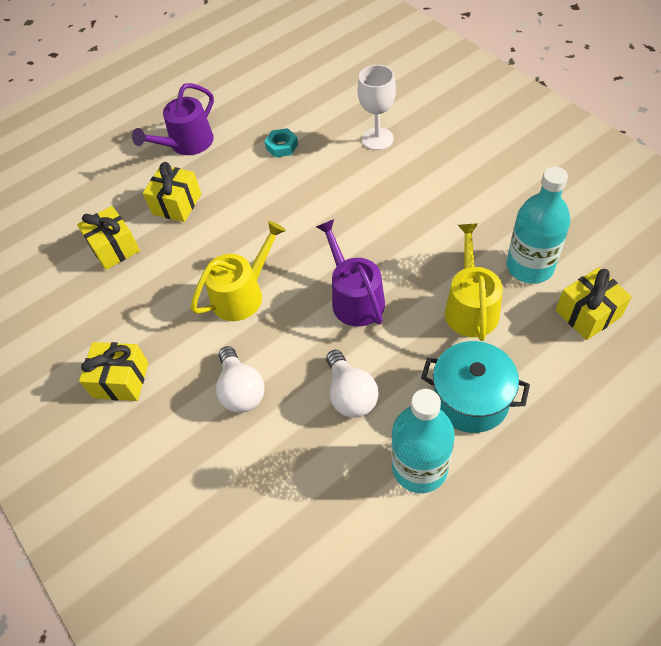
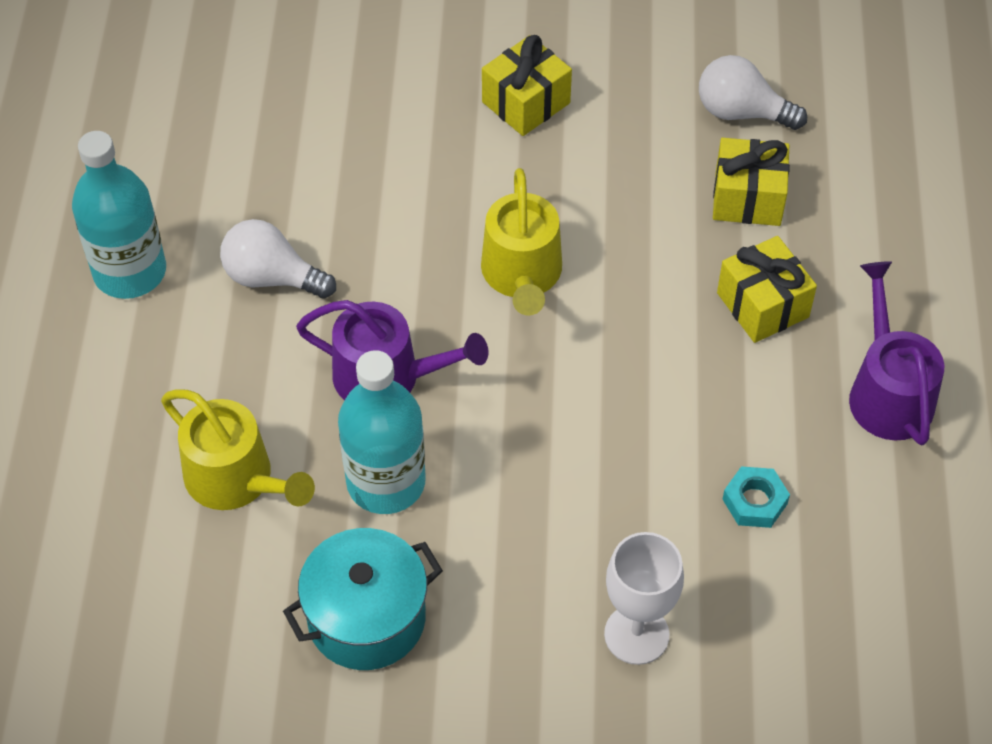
camera: 125 degrees right, 0 degrees up
white light bulb [216,346,264,413] -> white light bulb moved to [699,55,807,130]
turquoise pot [421,341,530,433] -> turquoise pot moved to [283,528,443,670]
turquoise bottle [507,167,570,284] -> turquoise bottle moved to [338,350,426,514]
yellow gift [556,267,632,340] -> none

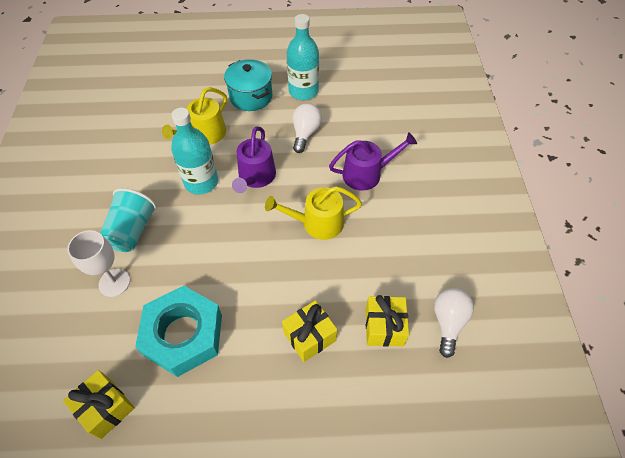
camera: 85 degrees right, 0 degrees up
turquoise pot [283,528,443,670] -> turquoise pot moved to [224,59,272,111]
yellow gift [482,35,572,136] -> yellow gift moved to [63,370,135,439]
turquoise nut [722,466,790,528] -> turquoise nut [135,286,222,377], size x2.47
purple watering can [849,261,944,445] -> purple watering can moved to [329,132,417,191]
none -> turquoise cup [100,188,157,252]

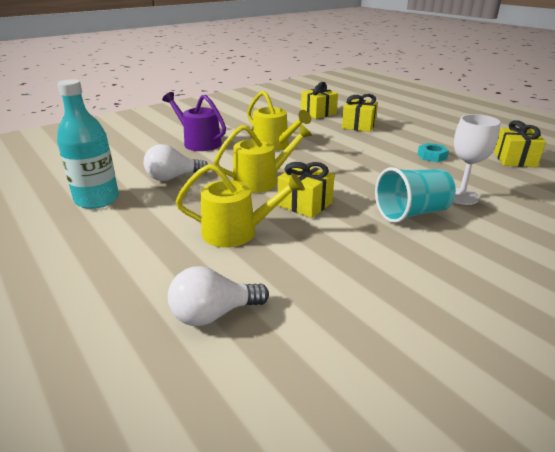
camera: 125 degrees left, 25 degrees down
turquoise nut [135,286,222,377] -> turquoise nut [418,143,449,162], size x0.40
turquoise bottle [171,108,218,194] -> yellow gift [278,162,335,218]
turquoise pot [224,59,272,111] -> none
purple watering can [232,127,276,193] -> yellow watering can [214,124,312,193]
white light bulb [434,288,474,358] -> white light bulb moved to [168,266,269,326]

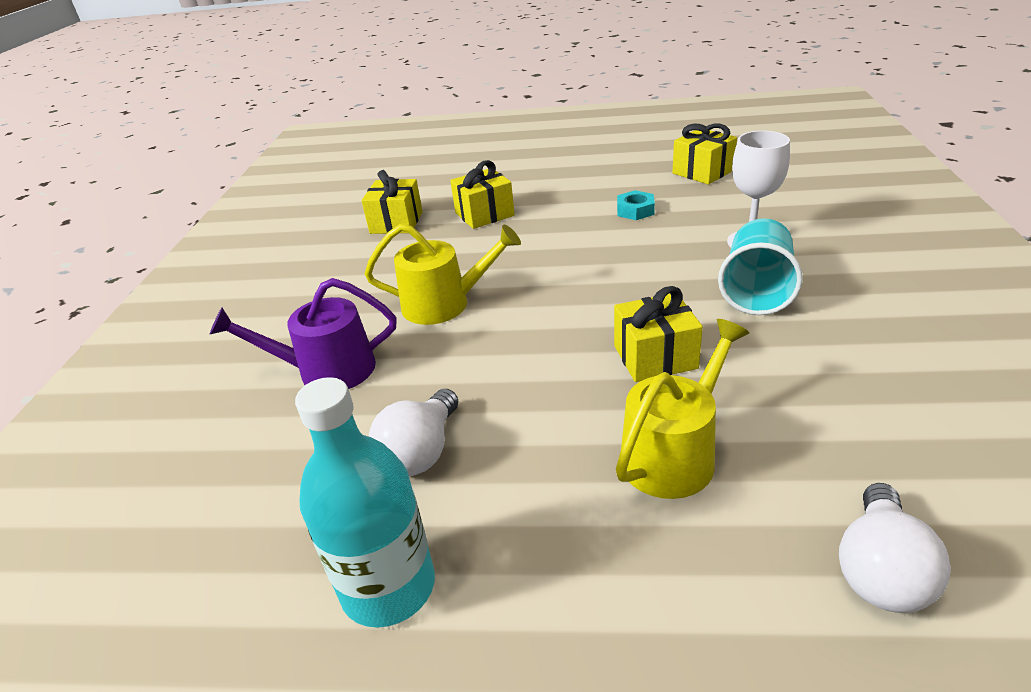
camera: 45 degrees left, 5 degrees up
yellow watering can [214,124,312,193] -> none

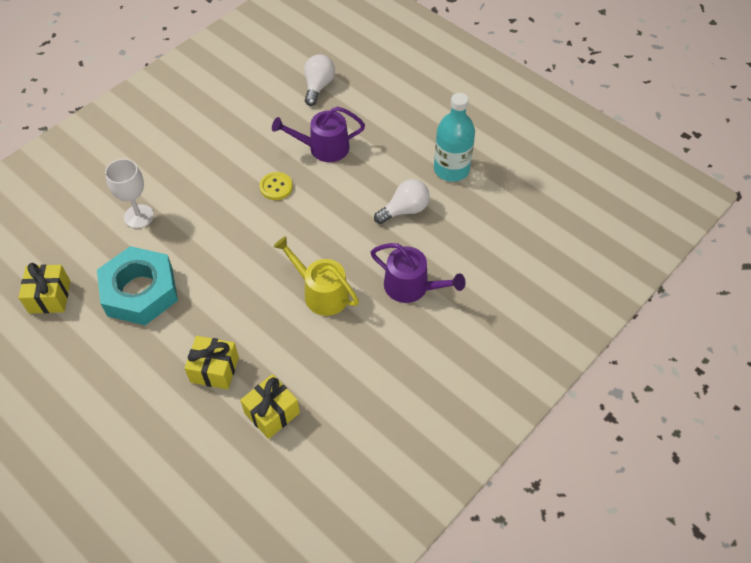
camera: 145 degrees left, 20 degrees up
yellow gift [614,286,703,382] -> yellow button [259,172,293,200]
yellow watering can [616,319,749,499] -> purple watering can [272,107,365,162]
turquoise nut [617,190,655,220] -> turquoise nut [97,246,178,325], size x2.47
turquoise cup [718,218,803,315] -> none
white light bulb [839,483,951,613] -> white light bulb turned 45 degrees counterclockwise [304,54,335,106]

